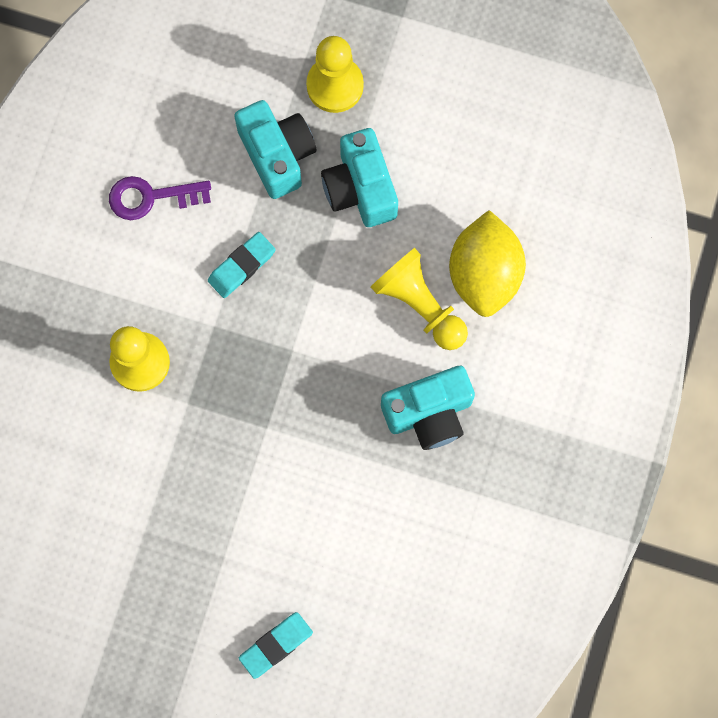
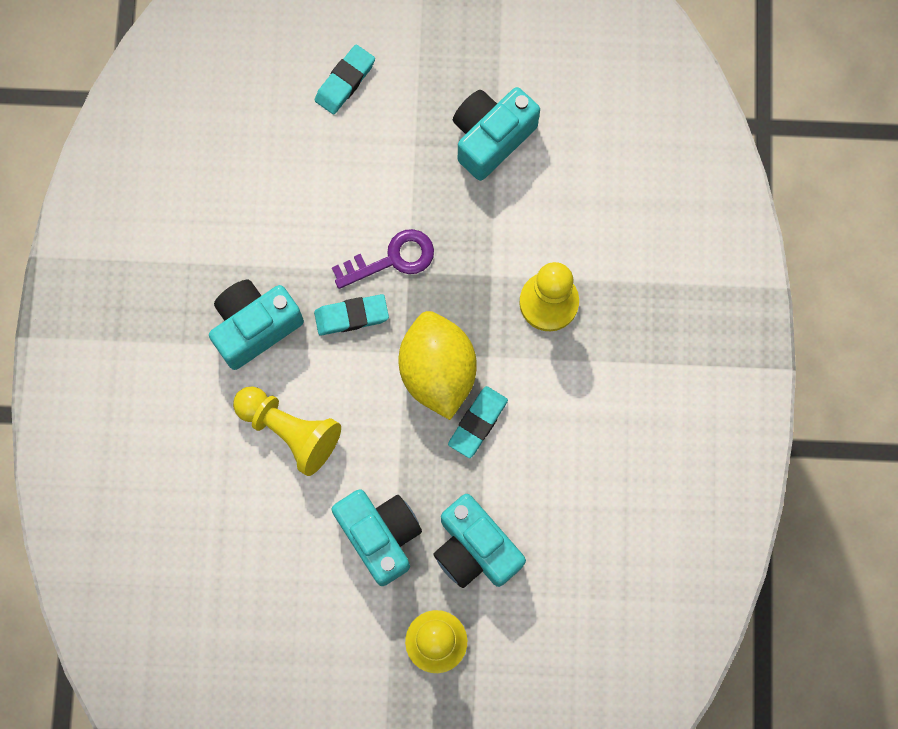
camera: 165 degrees right, 0 degrees up
purple key [109,176,211,220] -> purple key moved to [332,229,434,289]
yellow lemon [449,210,526,317] -> yellow lemon moved to [399,311,477,420]
none -> turquoise eraser [314,294,389,335]
none -> turquoise camera [453,87,540,181]

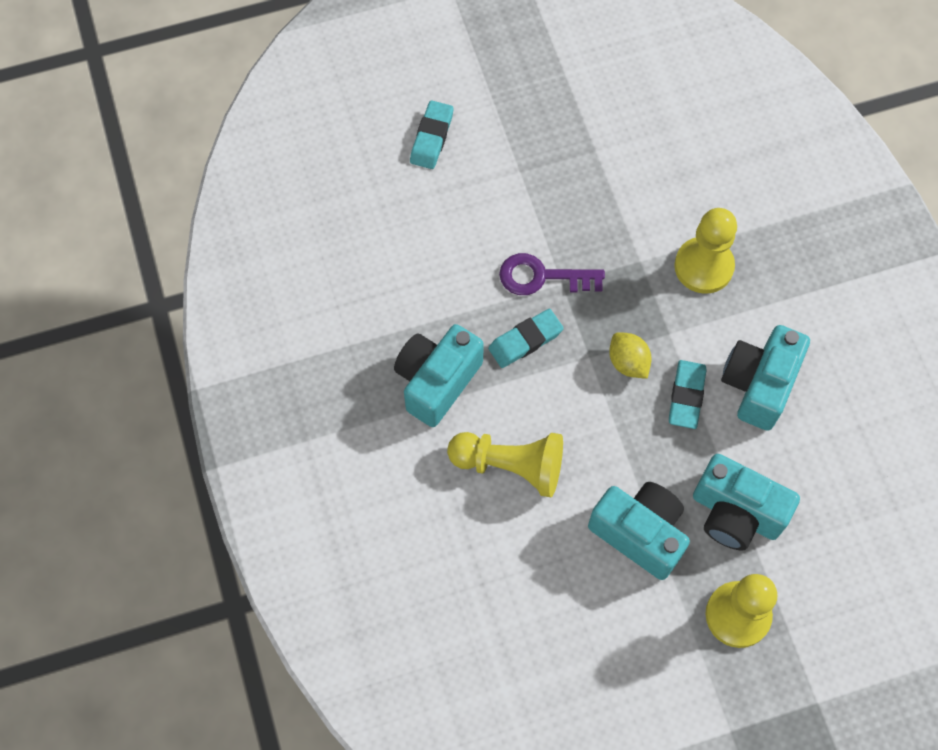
camera: 20 degrees left, 10 degrees down
purple key [332,229,434,289] -> purple key turned 135 degrees counterclockwise [499,253,605,295]
yellow lemon [399,311,477,420] -> yellow lemon [609,332,652,379], size x0.50
turquoise camera [453,87,540,181] -> turquoise camera moved to [721,325,810,431]

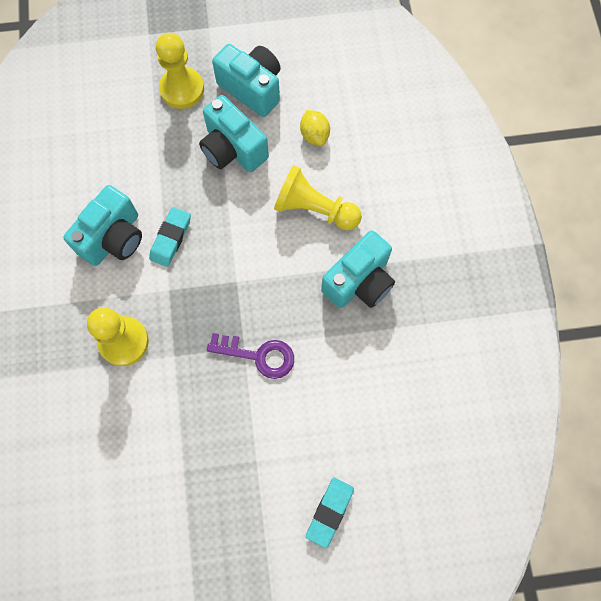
camera: 170 degrees left, 5 degrees up
turquoise eraser [488,309,564,368] -> none
yellow lemon [609,332,652,379] -> yellow lemon moved to [300,110,330,146]
turquoise camera [693,454,800,551] -> turquoise camera moved to [212,44,281,117]

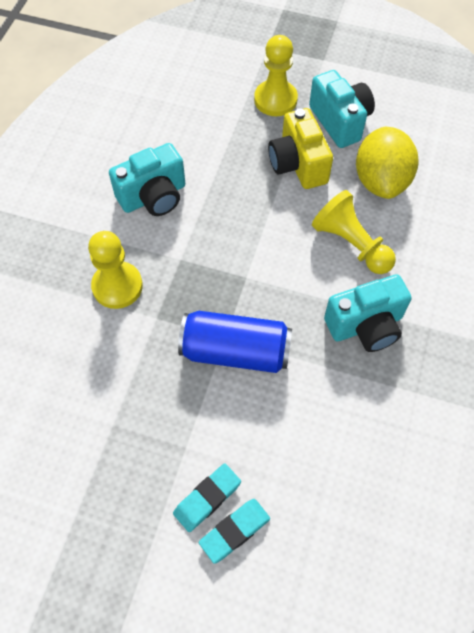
camera: 25 degrees right, 10 degrees down
turquoise eraser [149,207,191,267] -> turquoise eraser moved to [173,464,241,532]
turquoise camera [199,95,269,172] -> yellow camera [268,108,333,189]
purple key [207,333,294,379] -> blue can [178,311,292,373]
yellow lemon [300,110,330,146] -> yellow lemon [356,127,418,199], size x1.98

